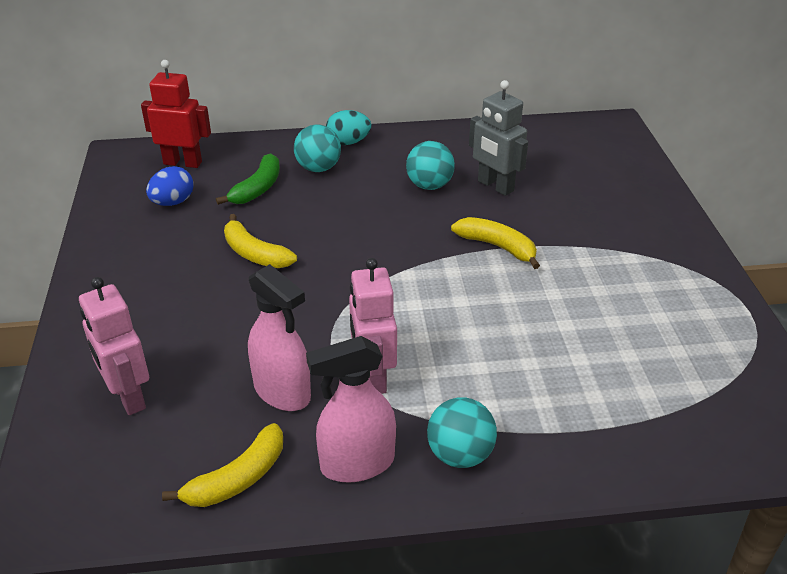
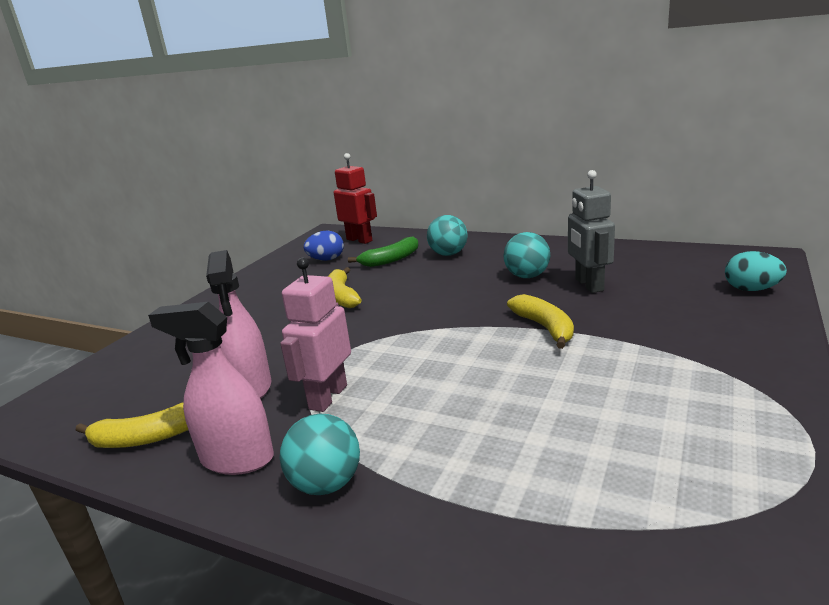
camera: 35 degrees right, 15 degrees down
pink robot [79,277,149,415] -> none
turquoise egg [326,110,371,145] -> turquoise egg moved to [725,251,787,291]

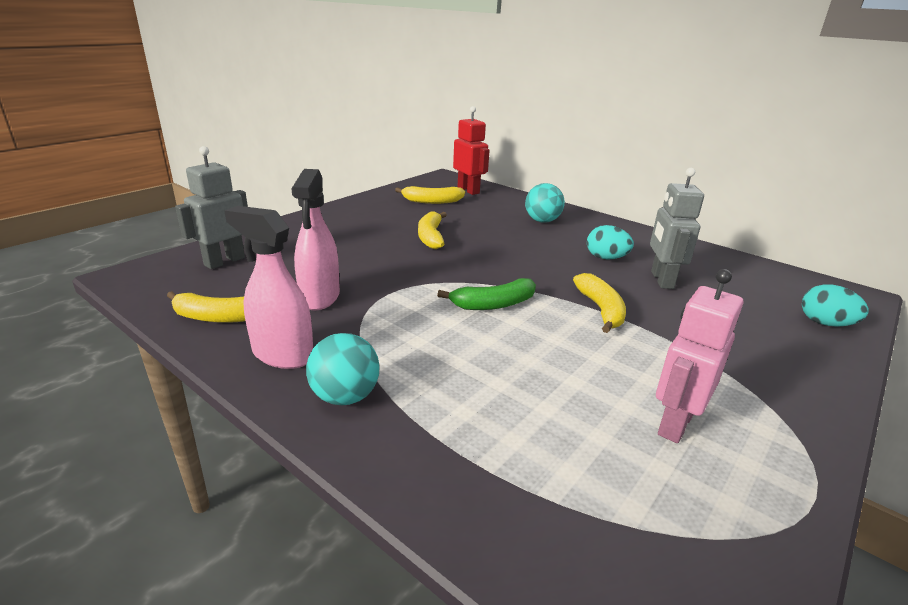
camera: 10 degrees right, 5 degrees up
pink robot [280,257,351,412] -> pink robot moved to [656,269,743,443]
blue egg [304,231,344,261] -> yellow banana [395,186,465,204]
green banana [348,236,418,267] -> green banana moved to [437,278,536,310]
turquoise ball [503,232,550,278] -> turquoise egg [587,225,634,259]
none -> grey robot [175,146,248,269]

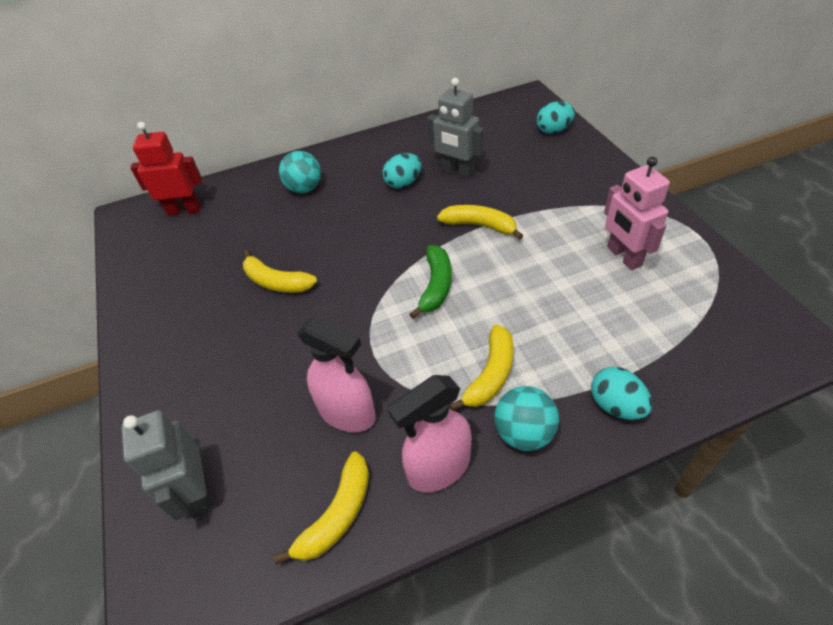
camera: 55 degrees left, 20 degrees up
yellow banana [395,186,465,204] -> yellow banana moved to [449,324,513,411]
none -> turquoise egg [591,367,652,420]

